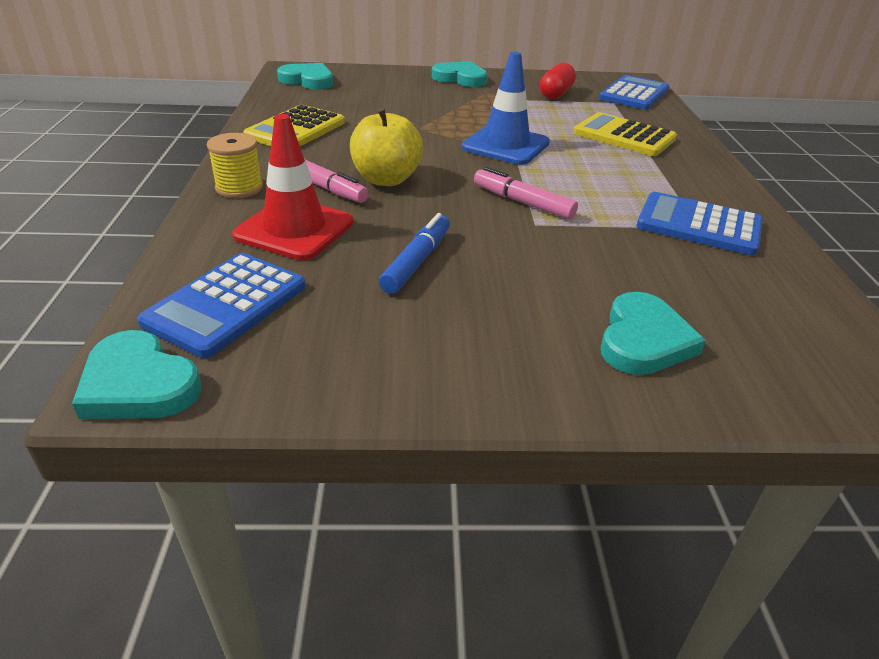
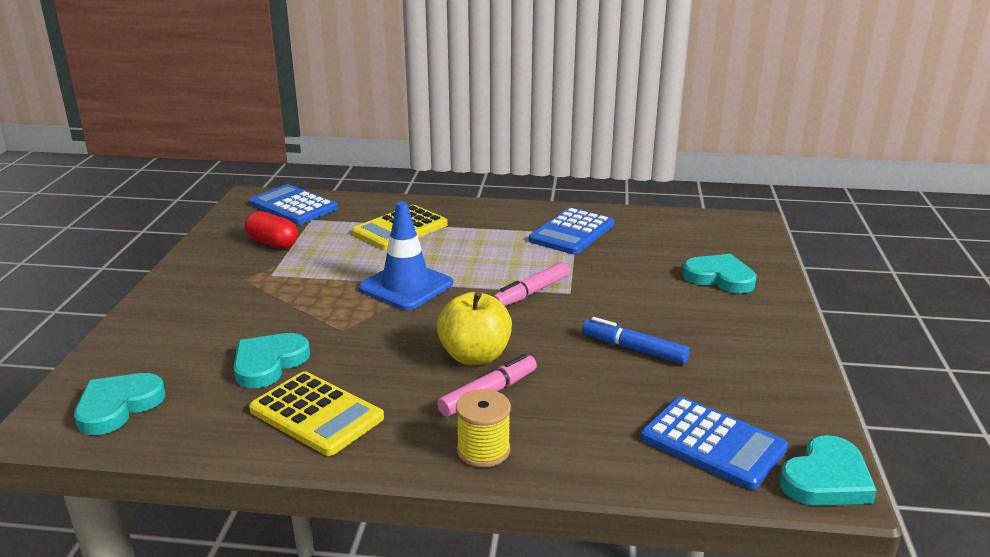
camera: 80 degrees left, 10 degrees down
red traffic cone [232,114,354,260] -> none
turquoise heart [432,61,488,87] -> turquoise heart moved to [233,333,310,388]

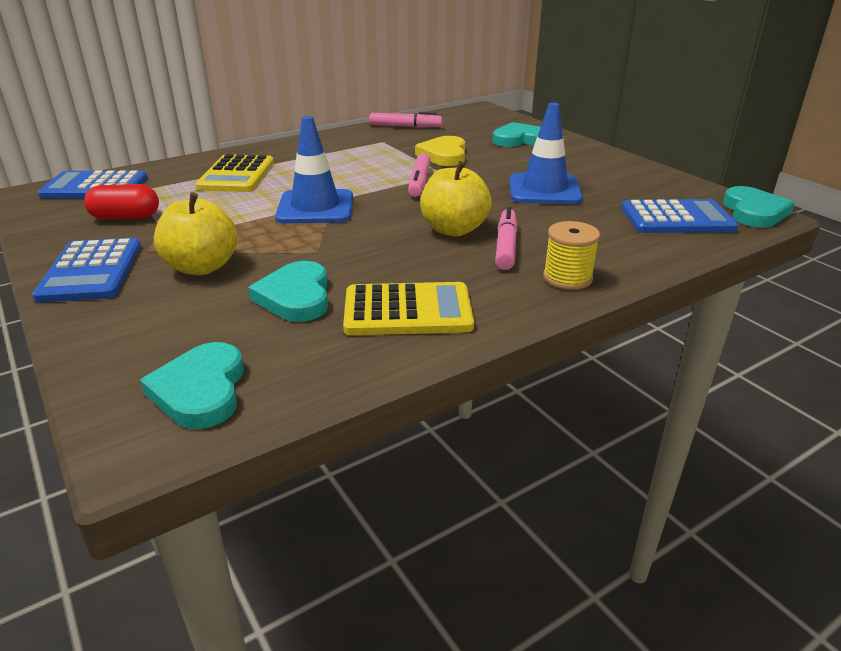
camera: 40 degrees left, 5 degrees up
blue calculator [529,207,614,254] -> blue calculator moved to [32,238,141,303]
blue marker [582,317,690,364] -> blue traffic cone [509,103,583,204]
none -> yellow apple [154,192,238,275]
none -> pink marker [369,112,442,128]
none -> yellow heart [415,136,465,166]

